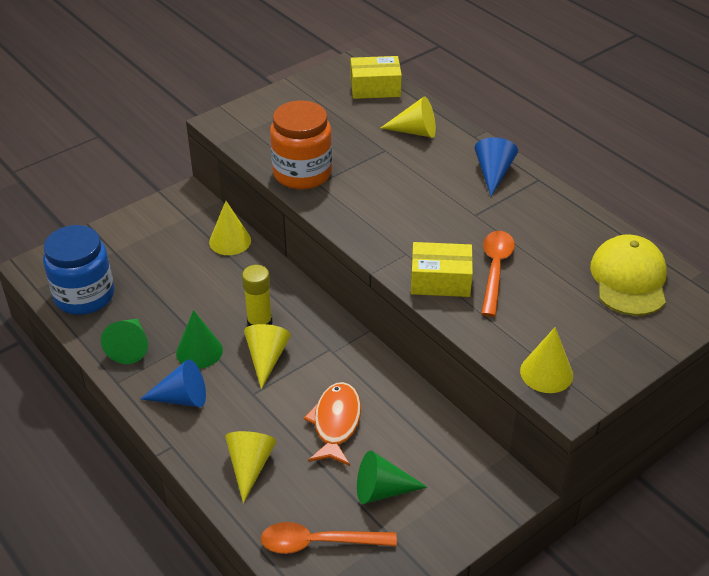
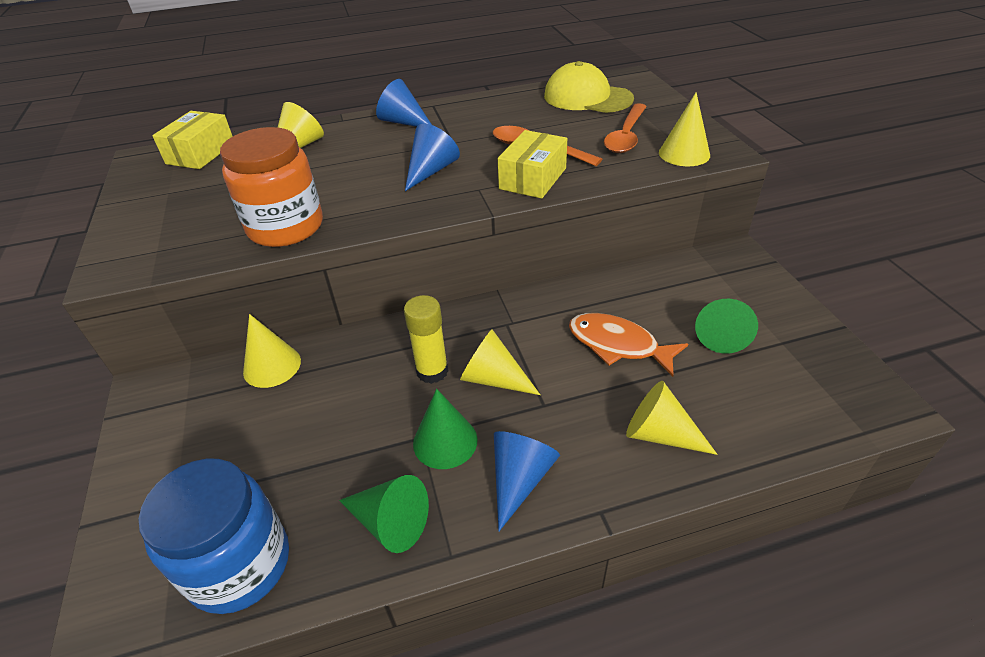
camera: 65 degrees left, 0 degrees up
orange spoon [260,522,397,554] -> orange spoon moved to [604,103,647,153]
none -> blue cone [405,124,460,191]

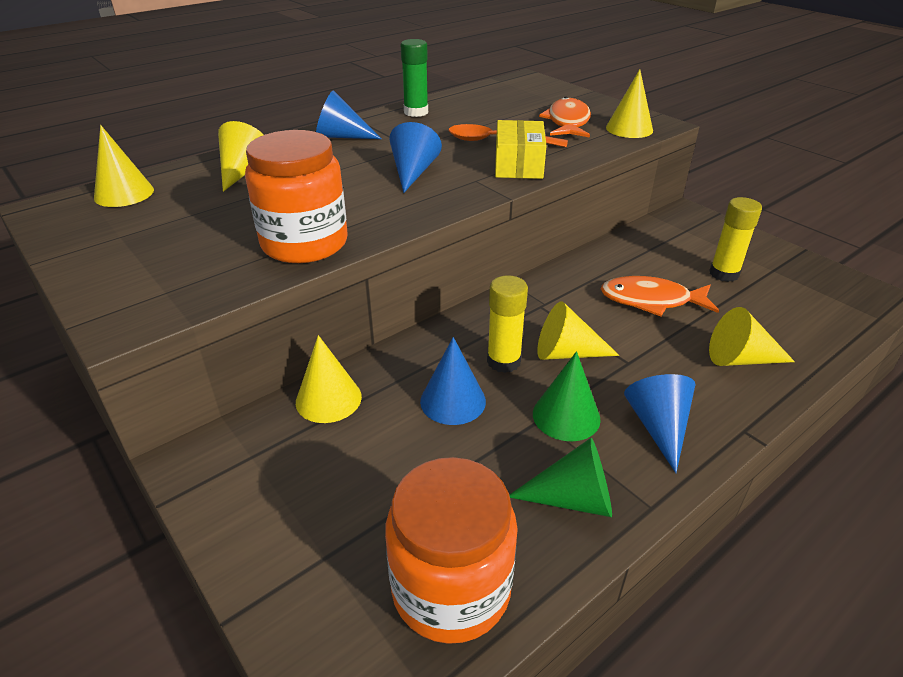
camera: 25 degrees left, 5 degrees down
blue jar [139,459,289,614] -> orange jar [385,457,518,644]
yellow box [152,111,233,169] -> yellow cone [94,125,154,207]
yellow cap [544,61,634,113] -> none
orange spoon [604,103,647,153] -> orange fish [539,97,591,138]
green cone [695,299,758,354] -> yellow glue stick [709,197,762,282]
none -> green glue stick [401,39,428,117]
none -> blue cone [420,337,486,425]

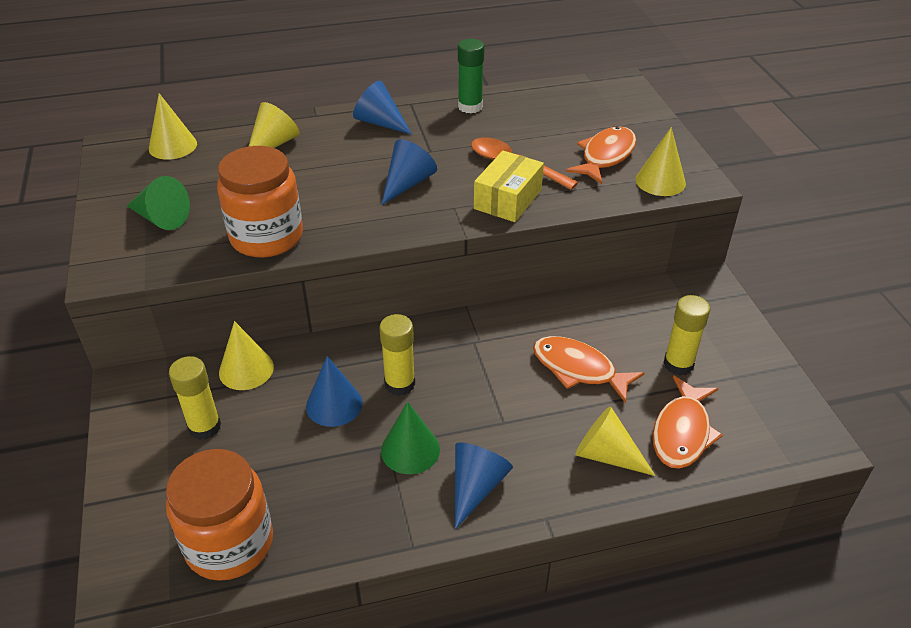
camera: 25 degrees right, 5 degrees up
green cone [510,438,612,517] -> green cone moved to [127,176,190,230]
yellow cone [537,301,620,360] -> none
none -> yellow glue stick [169,356,221,440]
none -> orange fish [653,375,723,469]

